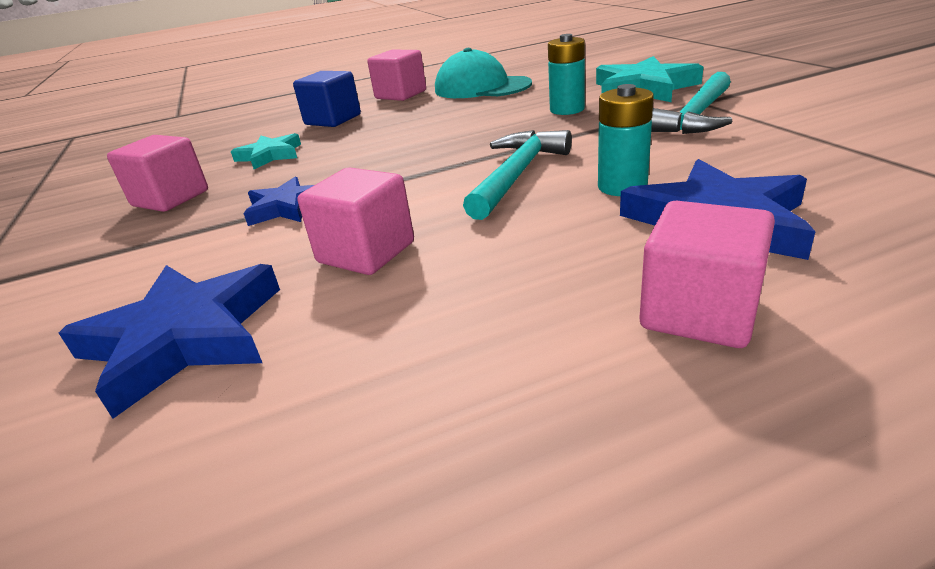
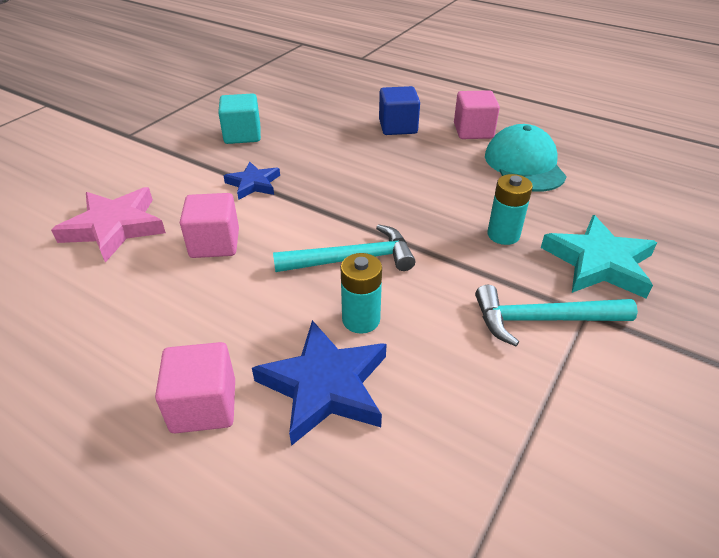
camera: 50 degrees right, 10 degrees up
blue star [59,264,280,419] -> pink star [51,187,166,263]
pink cube [107,135,208,212] -> turquoise cube [218,93,261,144]
turquoise star [231,133,301,169] -> none

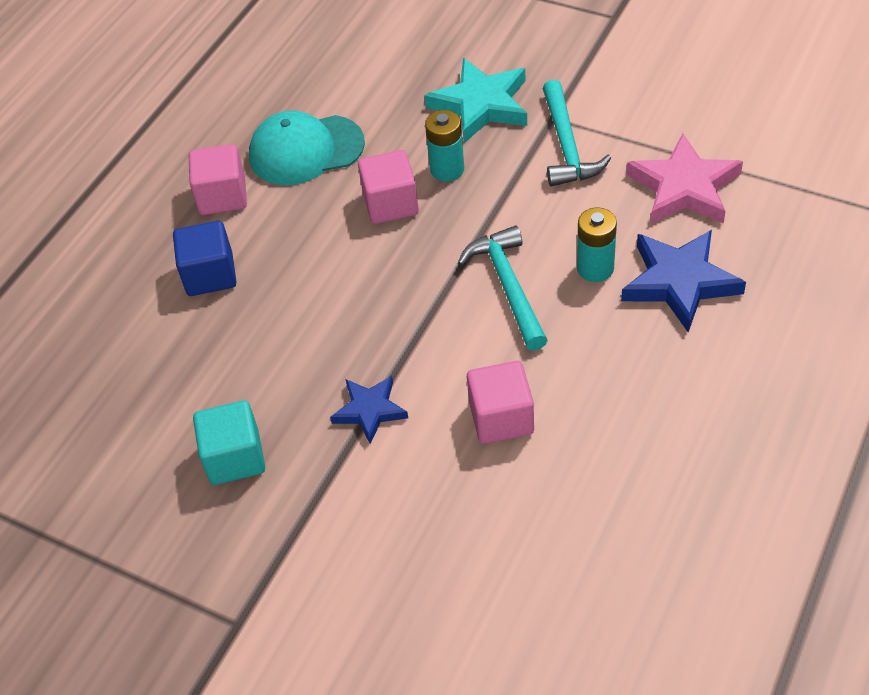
camera: 90 degrees left, 10 degrees up
pink star [51,187,166,263] -> pink star moved to [626,133,743,224]
pink cube [155,342,235,433] -> pink cube moved to [358,150,419,224]

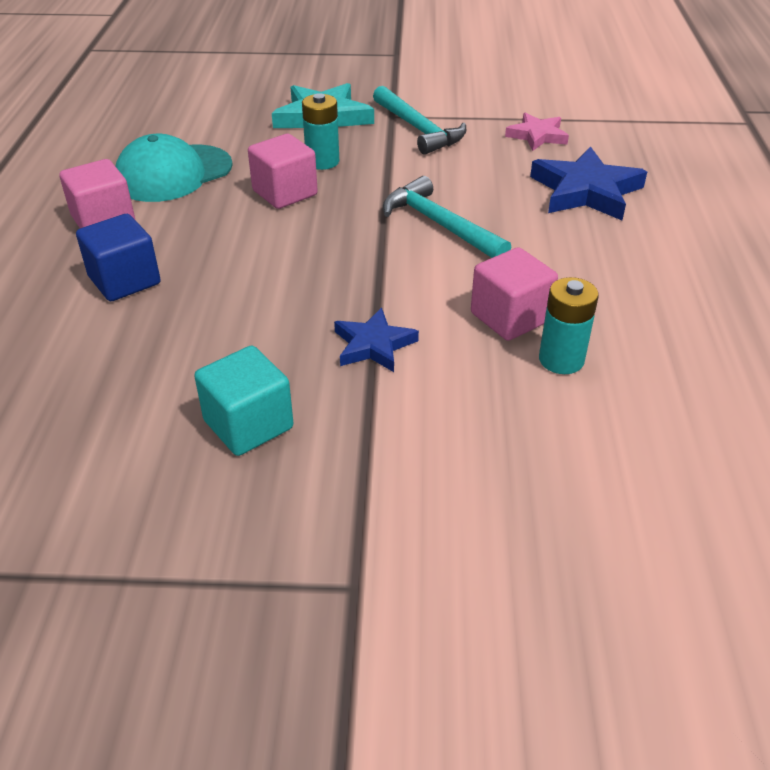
camera: 30 degrees left, 10 degrees down
turquoise battery [577,208,617,282] -> turquoise battery moved to [539,277,599,374]
pink star [626,133,743,224] -> pink star [505,113,569,151], size x0.60

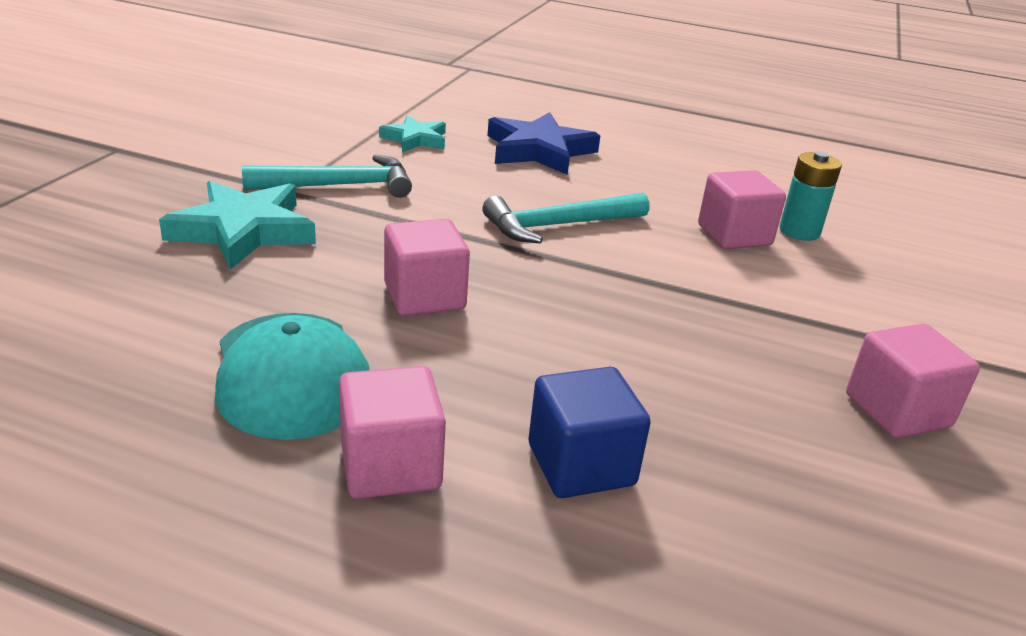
camera: 75 degrees left, 10 degrees down
turquoise cube [194,346,293,456] -> pink cube [846,323,980,438]
turquoise battery [302,93,339,170] -> none
blue star [334,307,419,372] -> none
pink star [505,113,569,151] -> turquoise star [379,115,446,152]

